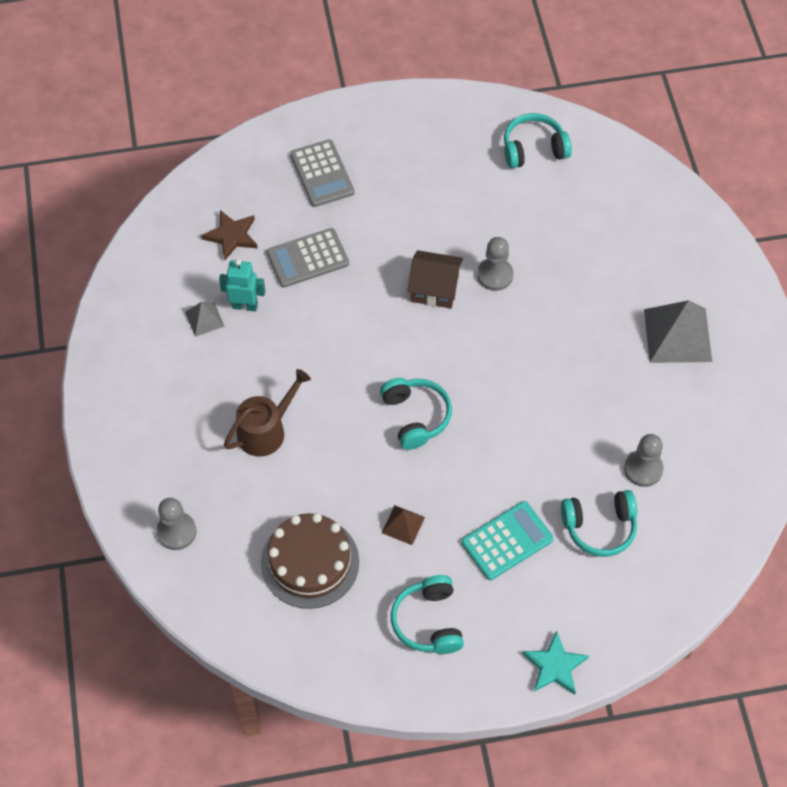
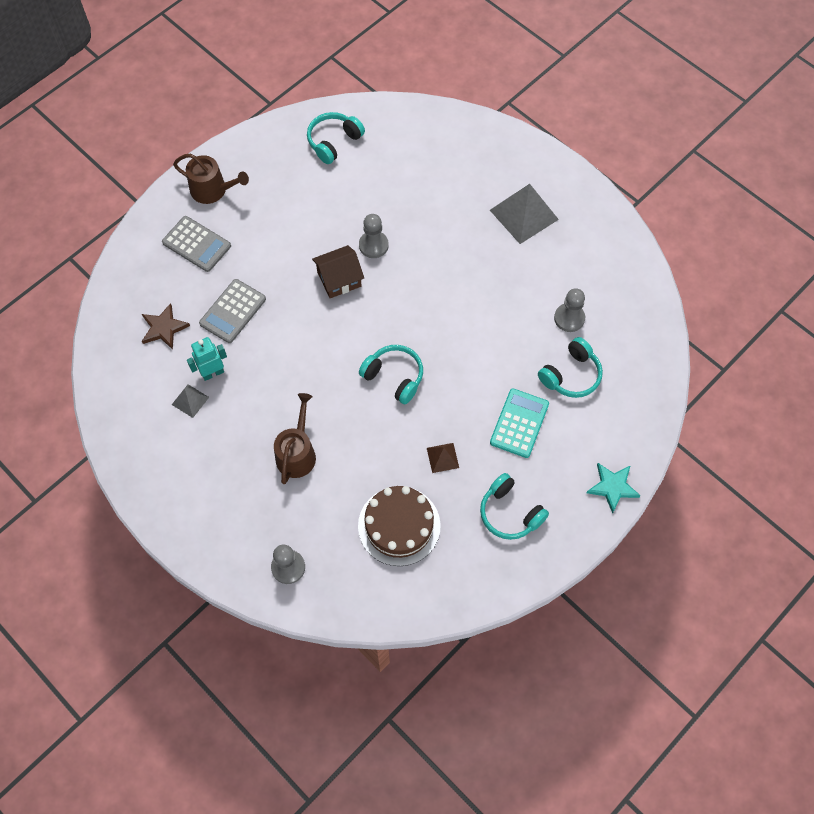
camera: 35 degrees left, 5 degrees up
none -> brown watering can [173,154,249,204]

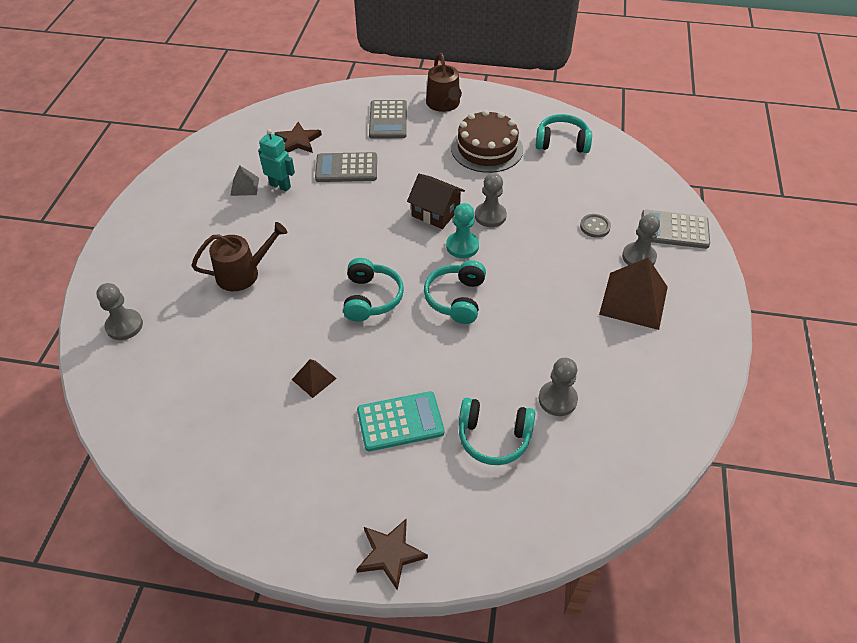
camera: 55 degrees right, 15 degrees down
brown cake [358,486,441,566] -> brown cake moved to [451,110,523,173]
turquoise headphones [480,473,549,540] -> turquoise headphones moved to [424,260,486,324]
grey pyramid [490,184,559,244] -> brown pyramid [599,258,668,330]
turquoise star [587,463,641,514] -> brown star [356,519,428,590]
none -> turquoise pawn [446,203,479,258]
none -> grey button [580,214,611,238]
none -> grey pawn [622,214,660,265]
none -> grey calculator [641,210,710,249]

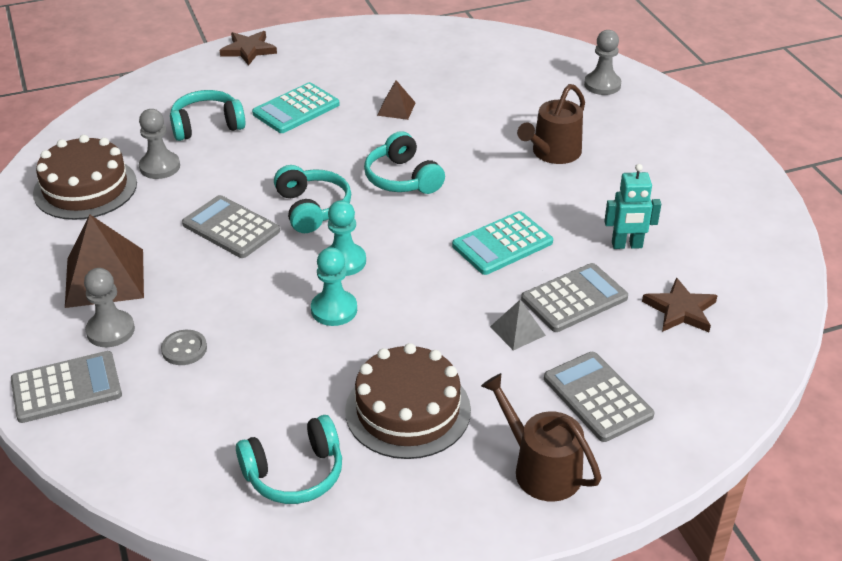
camera: 150 degrees right, 10 degrees down
grey pyramid [230,165,259,196] -> grey pyramid moved to [490,300,546,351]
brown house [407,174,465,229] -> none
grey pawn [475,173,507,227] -> turquoise pawn [311,247,357,326]
none -> brown cake [33,135,137,220]
none -> grey calculator [182,195,280,258]
none -> turquoise calculator [452,211,553,275]

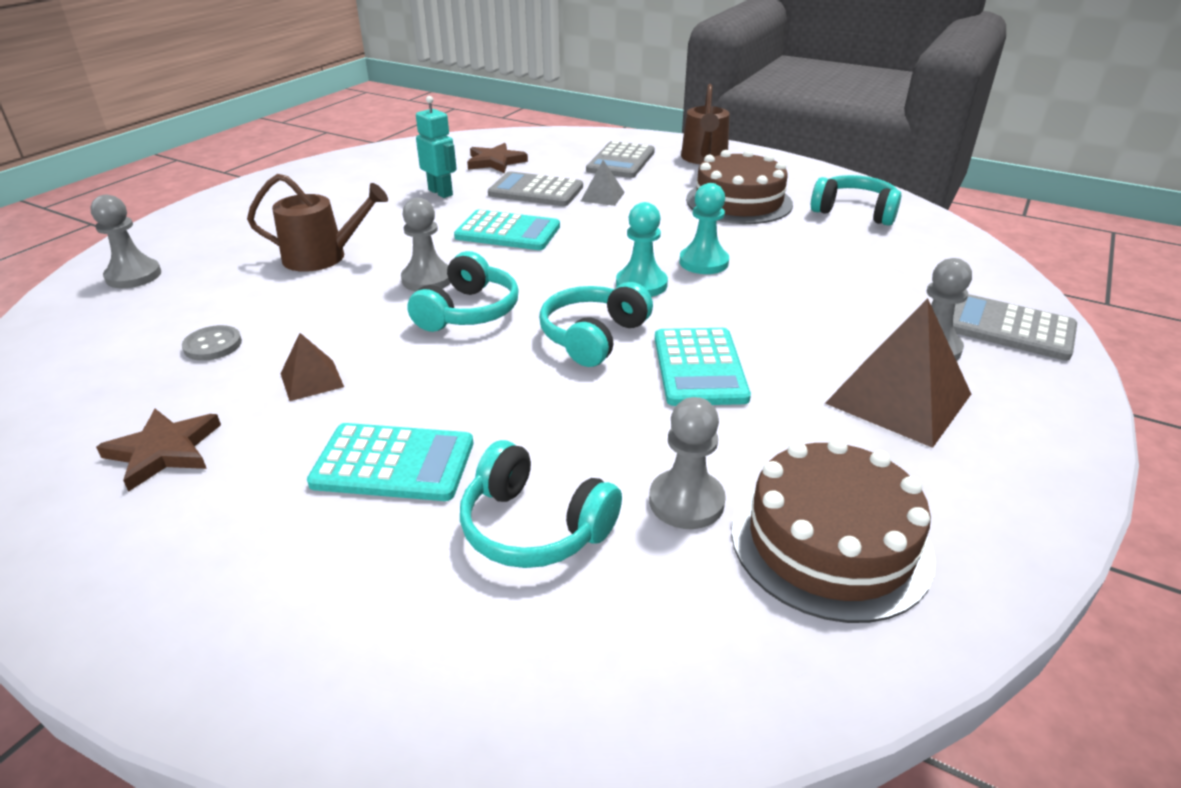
camera: 130 degrees left, 5 degrees down
grey button [161,330,207,365] -> grey button moved to [182,325,242,361]
grey calculator [182,195,280,258] -> turquoise calculator [655,328,751,406]
brown star [220,31,277,66] -> brown star moved to [96,409,221,492]
none -> grey pawn [401,198,451,291]

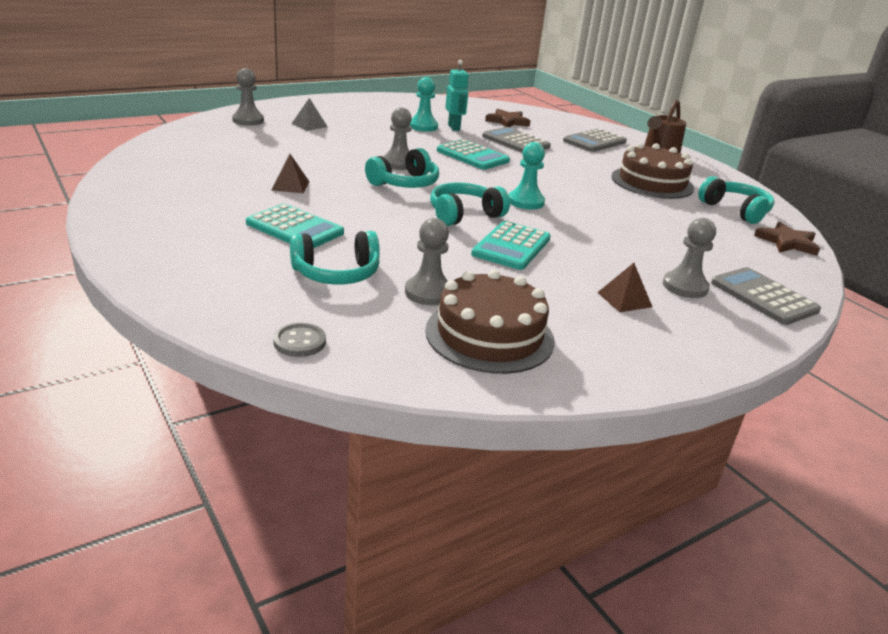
camera: 25 degrees right, 5 degrees down
brown star [96,409,221,492] -> brown star moved to [754,222,820,256]
grey button [182,325,242,361] -> grey button moved to [273,323,326,357]
brown watering can [247,174,388,272] -> none
turquoise headphones [460,440,622,568] -> turquoise headphones turned 75 degrees counterclockwise [290,231,380,284]
grey pyramid [581,160,625,206] -> grey pyramid moved to [291,98,328,131]
turquoise pawn [679,183,729,274] -> turquoise pawn moved to [410,77,438,132]
brown pyramid [825,298,971,448] -> brown pyramid [597,263,652,312], size x0.50

